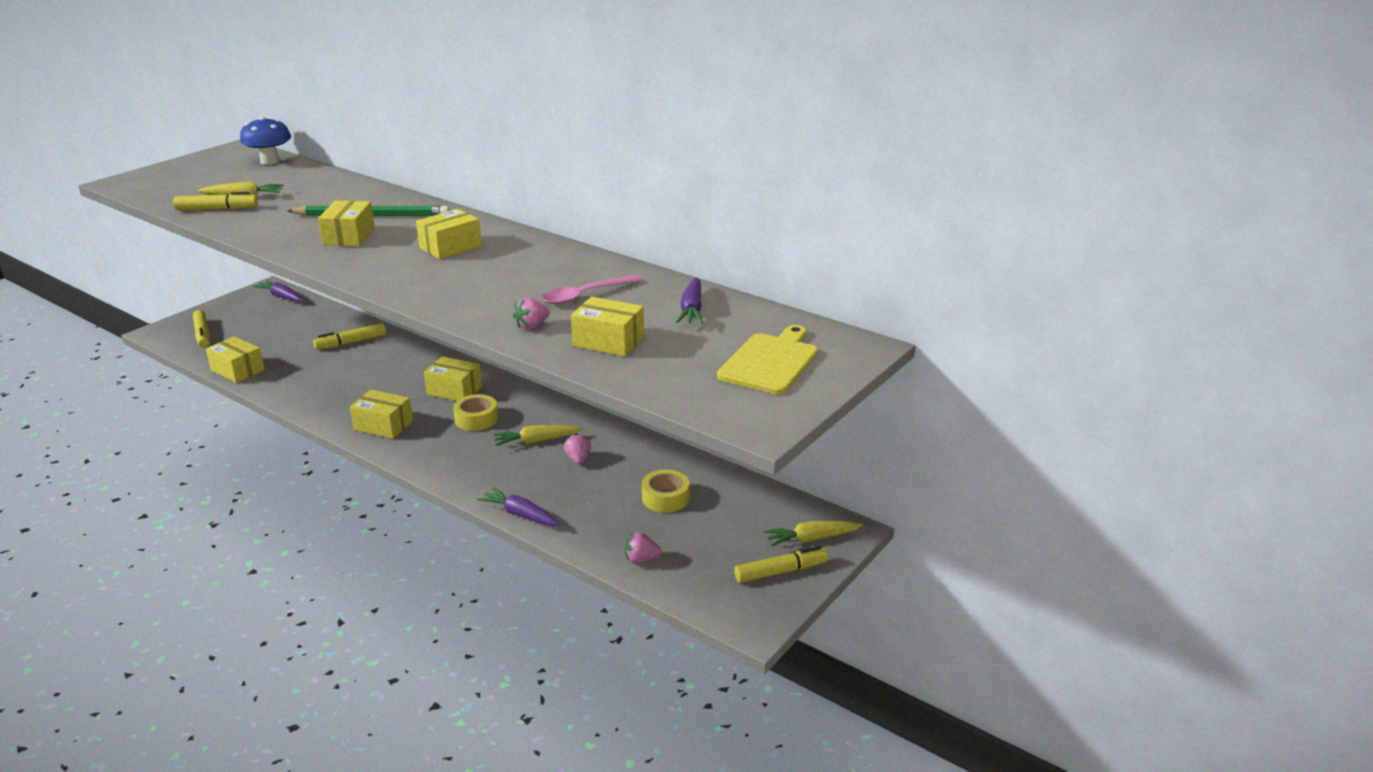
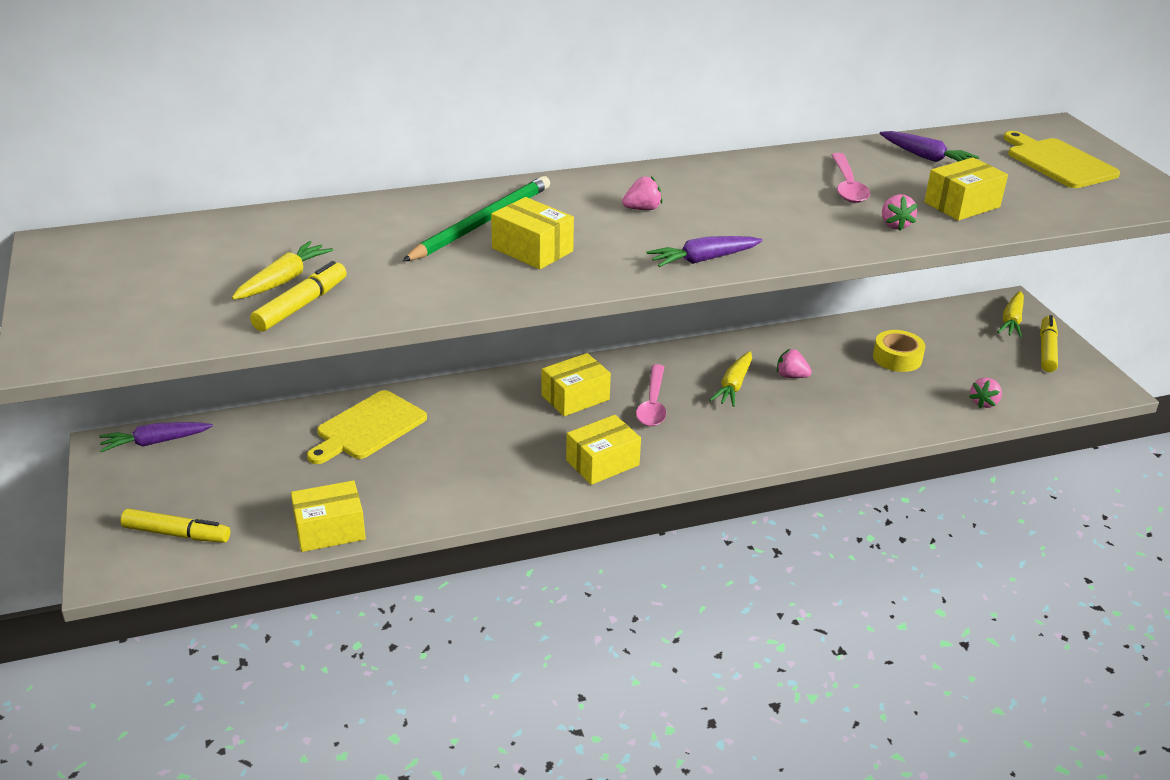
camera: 55 degrees left, 5 degrees up
blue mushroom [240,116,291,165] -> none
yellow marker [313,323,386,350] -> yellow cutting board [307,390,427,464]
yellow box [416,209,482,259] -> pink strawberry [622,176,663,210]
yellow tape [453,394,498,431] -> pink spoon [636,364,666,426]
purple carrot [477,487,561,526] -> purple carrot moved to [646,236,762,267]

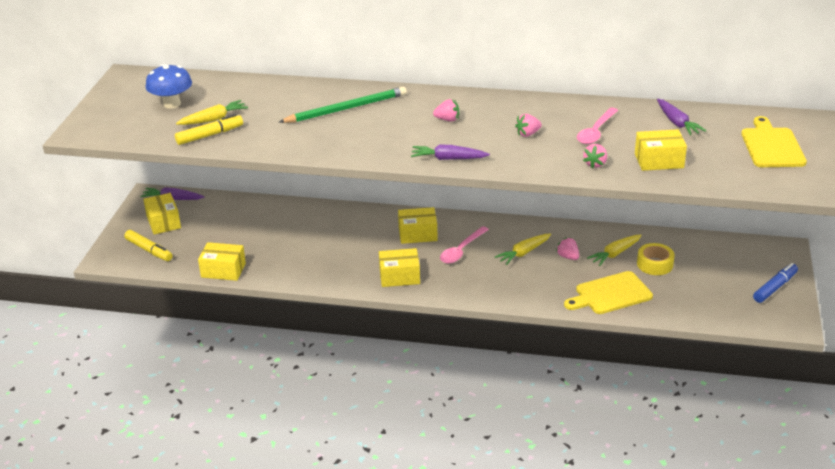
camera: 30 degrees right, 0 degrees up
yellow cutting board [307,390,427,464] -> yellow cutting board moved to [564,271,653,314]
yellow box [491,197,574,269] -> yellow box moved to [143,193,181,235]
pink strawberry [969,378,1002,408] -> pink strawberry moved to [515,114,542,137]
yellow carrot [998,291,1024,338] -> yellow carrot moved to [587,234,642,266]
yellow marker [1040,315,1058,372] -> blue marker [753,263,798,303]
none -> blue mushroom [146,64,192,109]

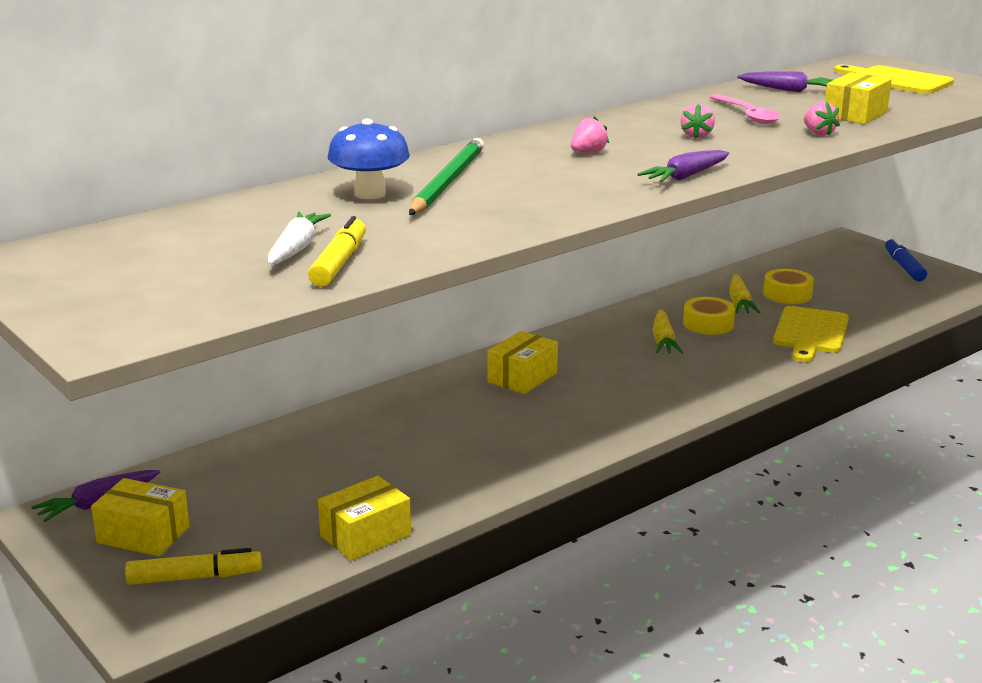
camera: 50 degrees left, 10 degrees down
blue mushroom [146,64,192,109] -> blue mushroom moved to [328,119,410,199]
yellow carrot [176,100,248,125] -> white carrot [268,212,331,265]
yellow box [379,248,420,287] -> none
pink spoon [440,226,489,264] -> none
pink strawberry [556,237,579,260] -> yellow tape [683,297,735,335]

